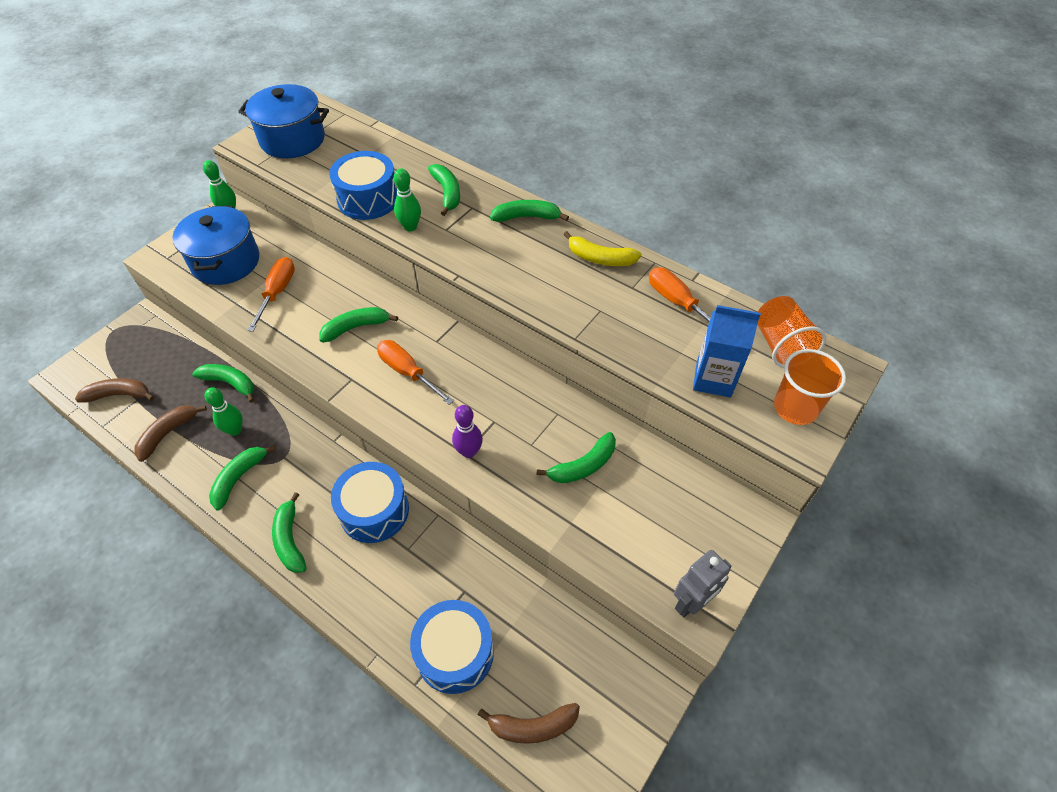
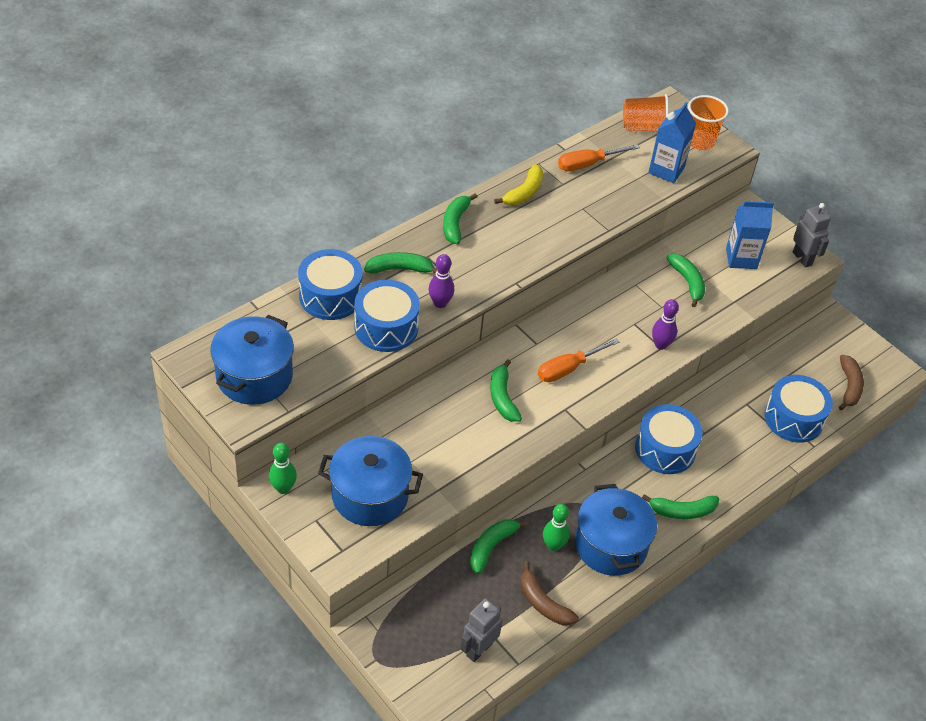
camera: 80 degrees left, 5 degrees down
brown banana [75,378,154,402] -> grey robot [460,598,502,662]
green banana [209,445,276,511] -> blue pot [575,484,657,576]
orange screwdriver [247,257,295,332] -> none
green bowling pin [394,168,421,231] -> purple bowling pin [429,254,454,308]
none -> blue drum [298,249,363,320]
none -> blue carton [726,201,774,269]

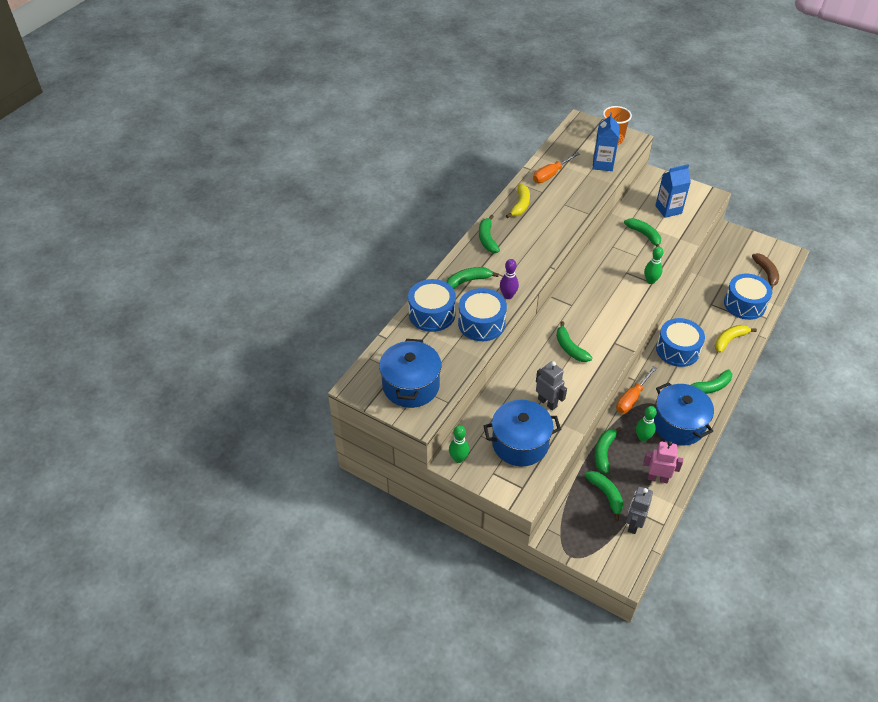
camera: 15 degrees left, 0 degrees up
brown banana [521,561,579,625] -> pink robot [643,441,683,483]
orange screwdriver [538,338,619,382] -> orange screwdriver moved to [616,366,657,414]
orange cup [623,94,669,132] -> none
purple bowling pin [652,299,679,350] -> green bowling pin [644,246,664,284]
grey robot [793,203,831,268] -> grey robot moved to [536,361,567,411]
none -> green banana [585,471,623,521]
none -> yellow banana [715,325,757,353]

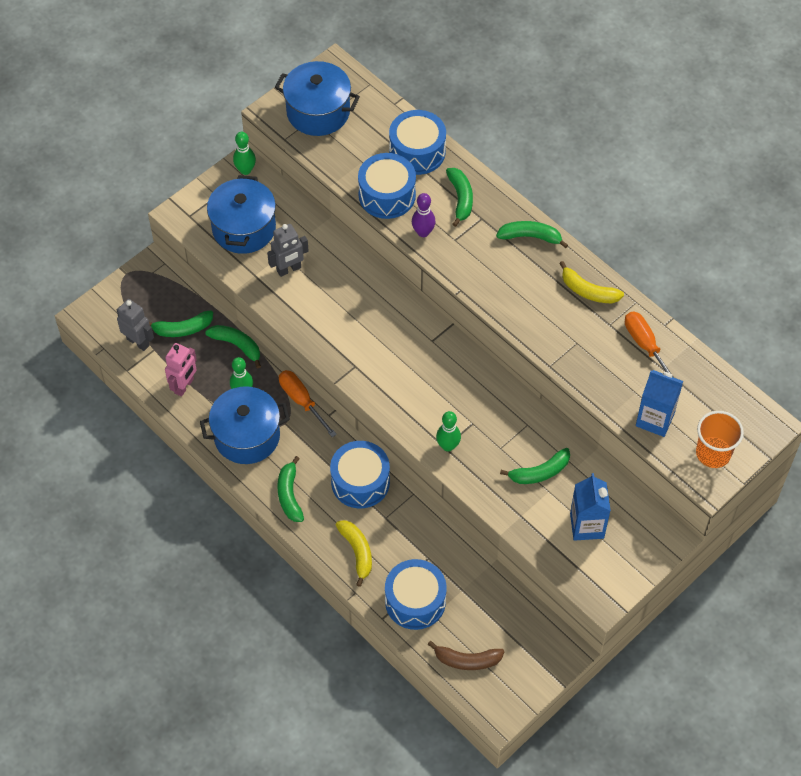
camera: 105 degrees right, 10 degrees up
green banana [556,321,593,362] -> none

